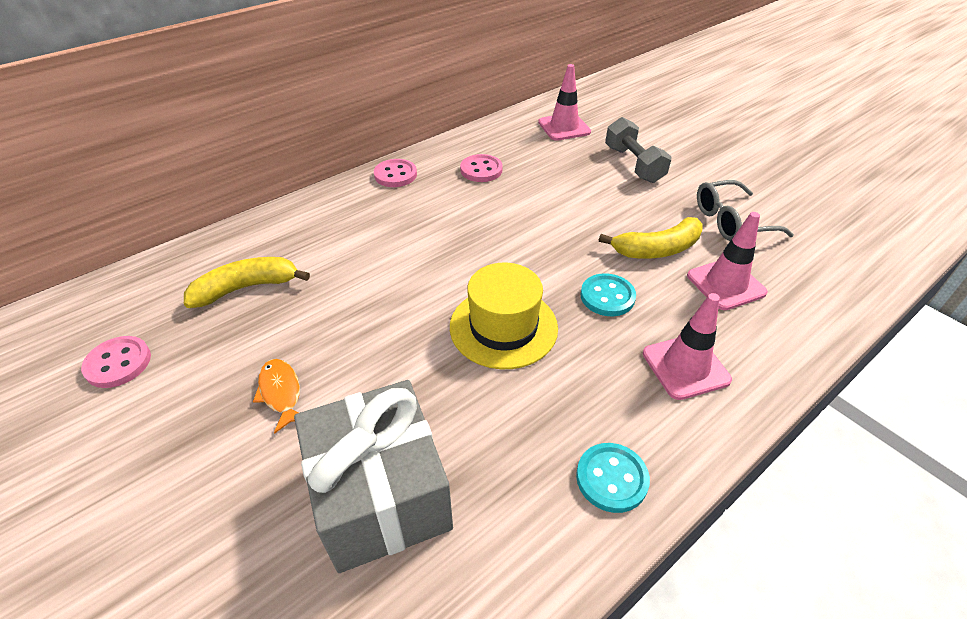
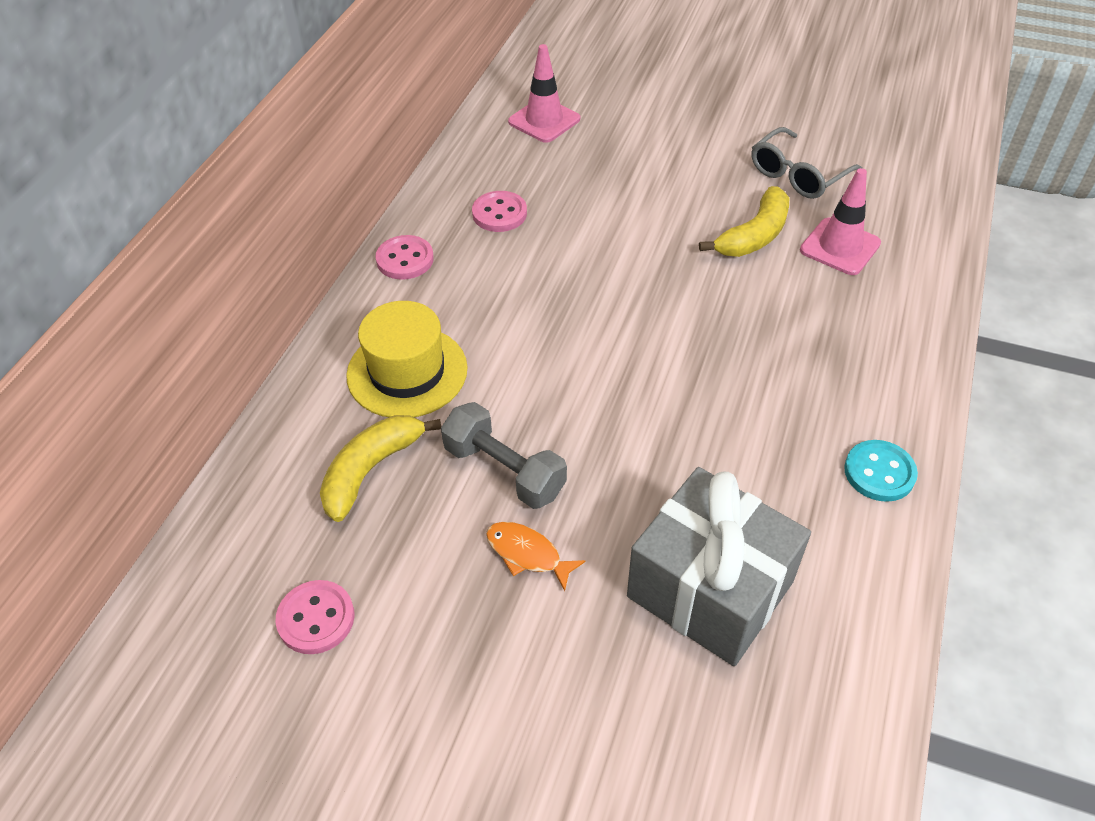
camera: 30 degrees left, 5 degrees up
yellow hat [450,263,558,369] -> yellow hat moved to [346,301,468,417]
turquoise button [581,273,636,316] -> none
grey dumbbell [605,117,672,183] -> grey dumbbell moved to [441,402,567,509]
pink traffic cone [643,293,732,400] -> none

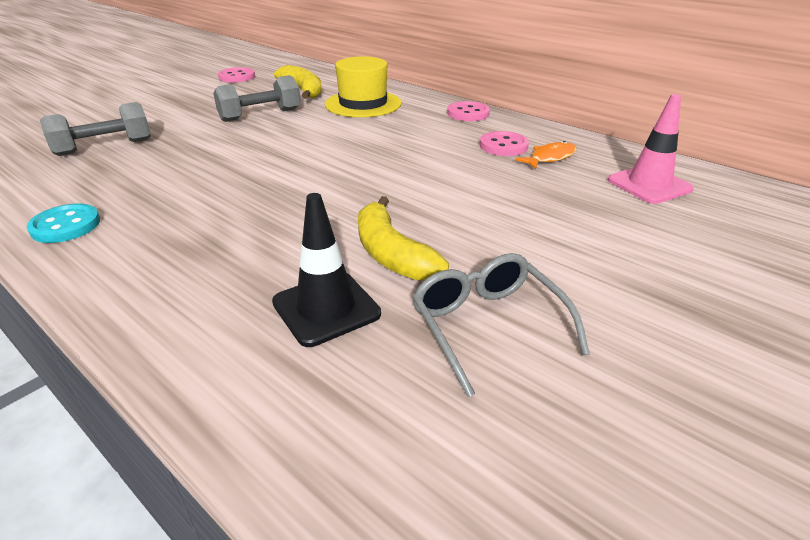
camera: 110 degrees right, 15 degrees down
orange fish [486,522,586,591] -> orange fish moved to [515,141,577,169]
grey gift [627,467,811,666] -> grey dumbbell [40,102,151,156]
pink traffic cone [800,168,881,275] -> black traffic cone [272,193,381,347]

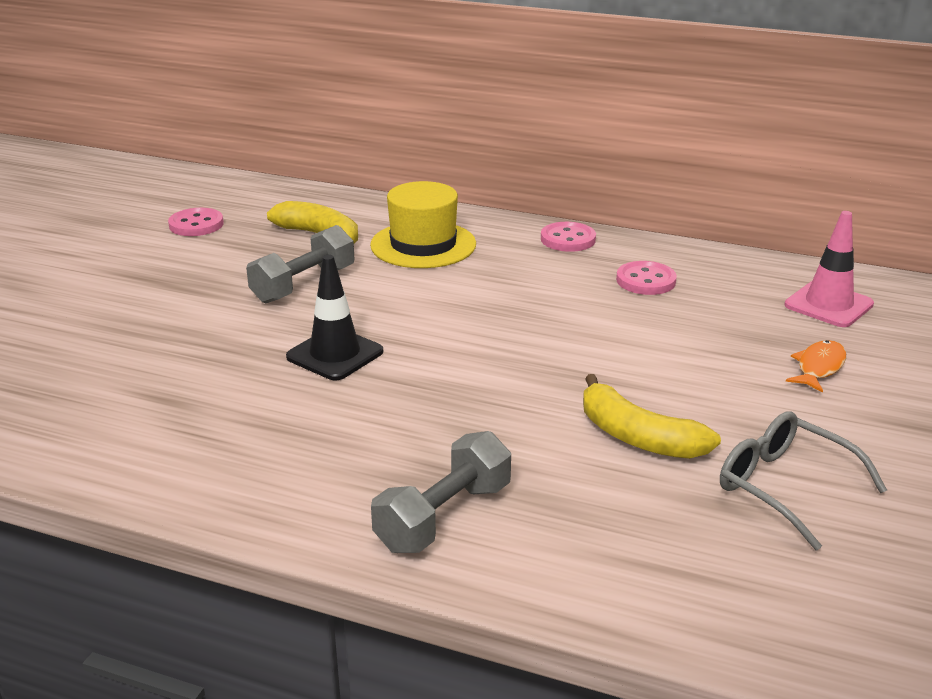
camera: 20 degrees left, 5 degrees down
turquoise button [27,204,100,243] -> none
grey dumbbell [40,102,151,156] -> grey dumbbell moved to [371,431,511,553]
black traffic cone [272,193,381,347] -> black traffic cone moved to [286,255,383,380]
orange fish [515,141,577,169] -> orange fish moved to [786,340,846,393]

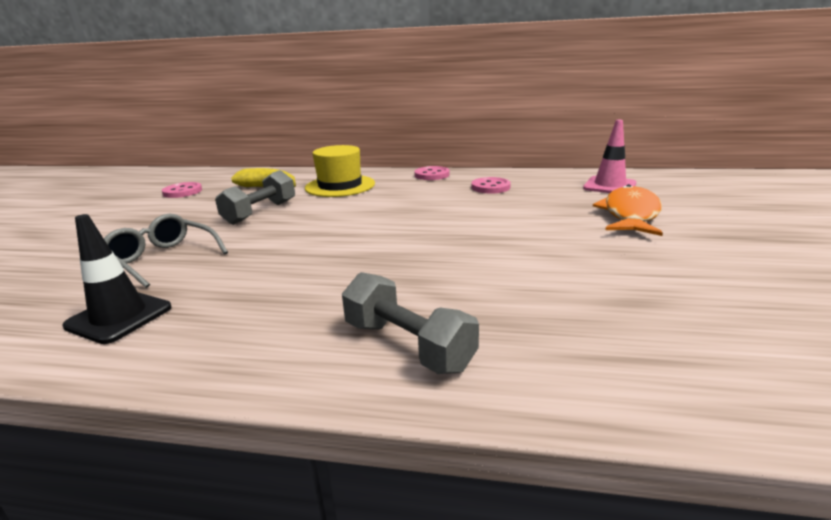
camera: 10 degrees left, 5 degrees down
black traffic cone [286,255,383,380] -> black traffic cone moved to [62,214,172,344]
grey dumbbell [371,431,511,553] -> grey dumbbell turned 75 degrees counterclockwise [342,272,479,374]
yellow banana [583,374,721,459] -> none
grey glasses [720,411,887,550] -> grey glasses moved to [104,214,228,288]
orange fish [786,340,846,393] -> orange fish [593,184,663,236], size x1.83

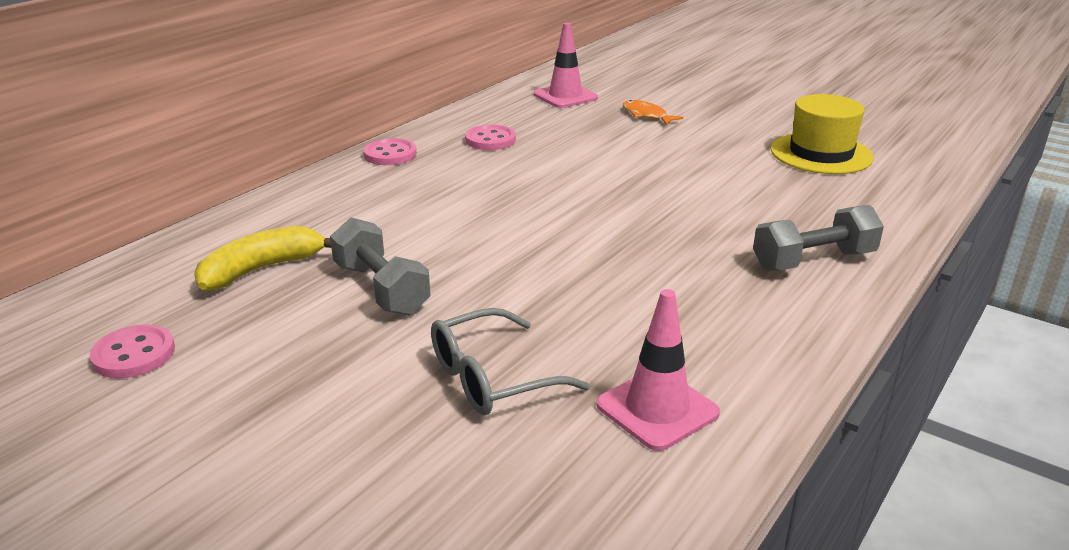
camera: 65 degrees left, 5 degrees up
black traffic cone [62,214,172,344] -> pink traffic cone [596,289,720,451]
yellow hat [305,145,375,197] -> yellow hat moved to [770,94,874,174]
orange fish [593,184,663,236] -> orange fish [623,100,683,125], size x0.55

